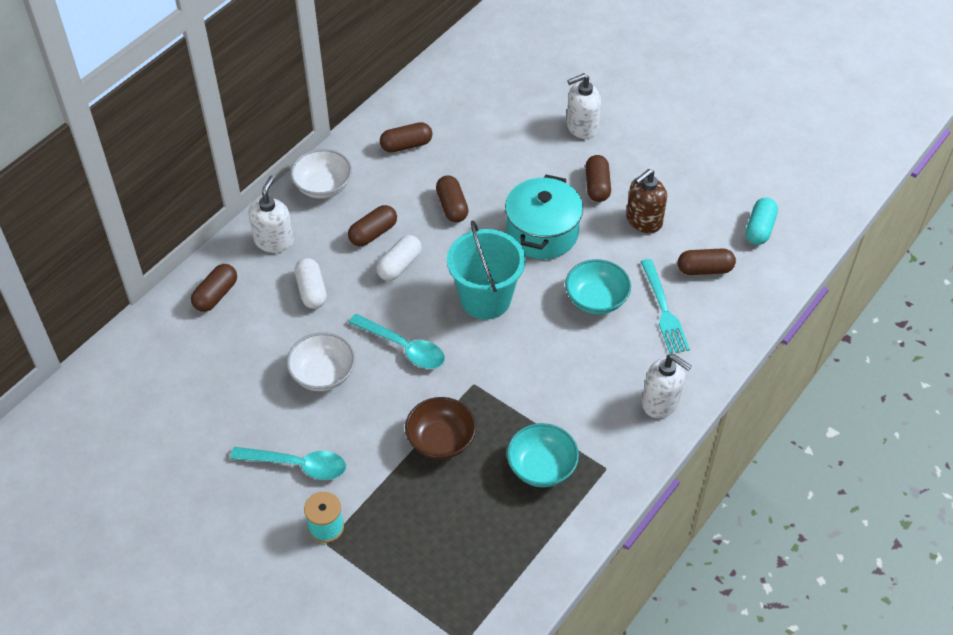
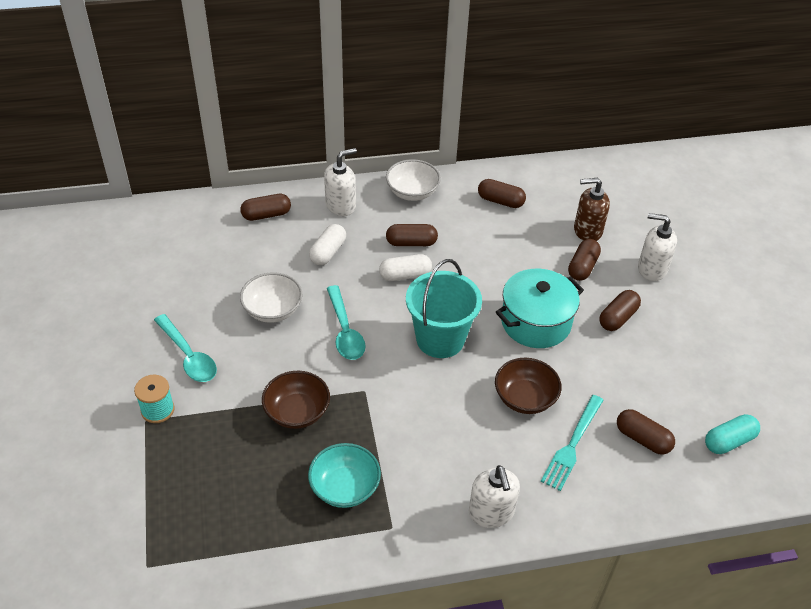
camera: 40 degrees right, 5 degrees down
brown capsule [436,175,469,222] -> brown capsule moved to [568,239,601,281]
turquoise bowl [565,259,631,314] -> brown bowl [495,358,562,414]
brown soap dispenser [626,169,667,233] -> brown soap dispenser moved to [574,178,610,241]

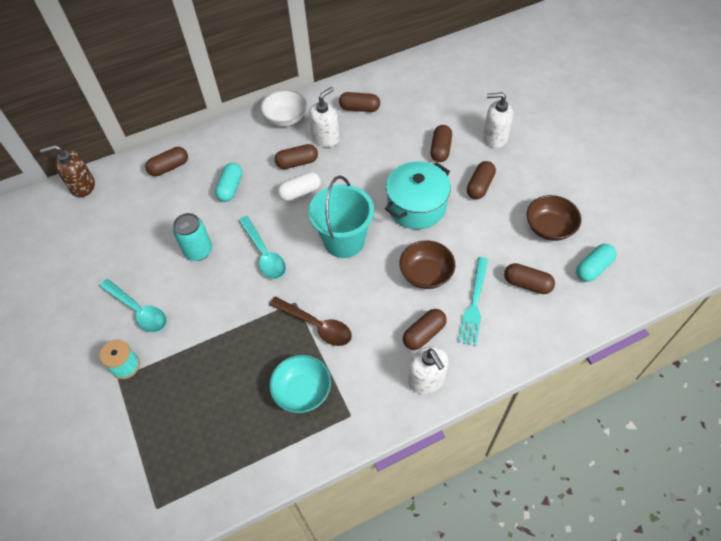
camera: 10 degrees left, 10 degrees up
white bowl [240,272,302,323] -> turquoise can [173,213,212,261]
brown bowl [262,371,330,429] -> brown bowl moved to [526,195,581,241]
white capsule [309,224,346,265] -> turquoise capsule [215,163,242,202]
white soap dispenser [324,148,357,216] -> white soap dispenser moved to [309,87,339,147]
brown soap dispenser [574,178,610,241] -> brown soap dispenser moved to [40,145,95,198]
none -> brown spoon [269,297,352,346]
none -> brown capsule [403,309,447,350]

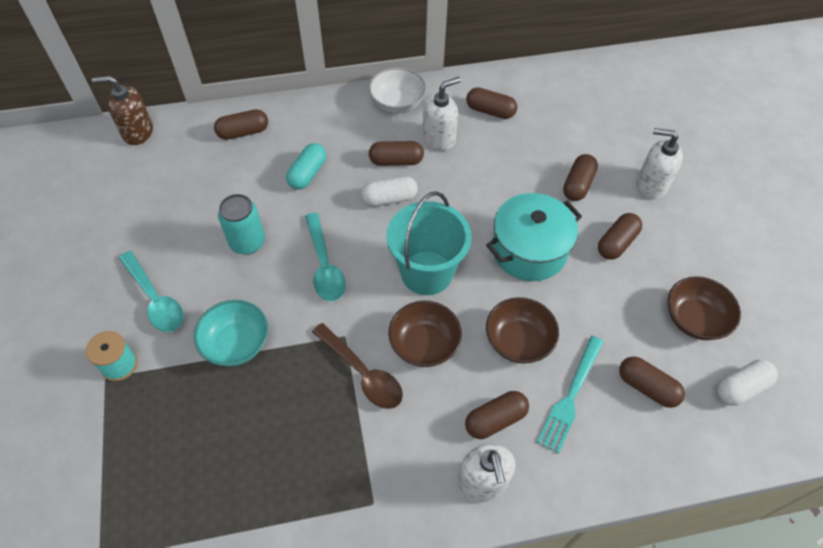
camera: 10 degrees right, 0 degrees up
turquoise bowl [269,355,331,413] -> turquoise bowl moved to [194,300,268,366]
turquoise capsule [576,244,617,282] -> white capsule [717,360,778,406]
none -> brown bowl [388,301,462,367]

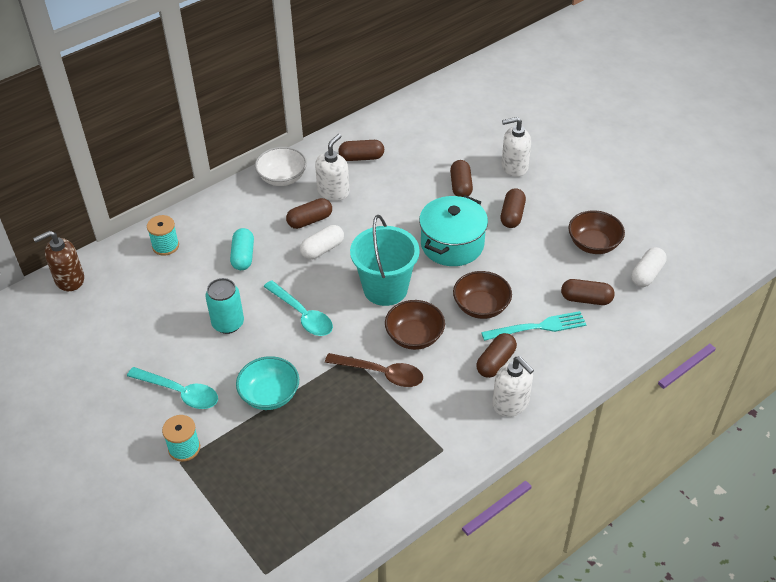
camera: 25 degrees left, 10 degrees down
brown capsule [214,109,268,140] -> turquoise spool [147,215,179,256]
turquoise fork [537,336,604,454] -> turquoise fork turned 105 degrees counterclockwise [481,311,587,341]

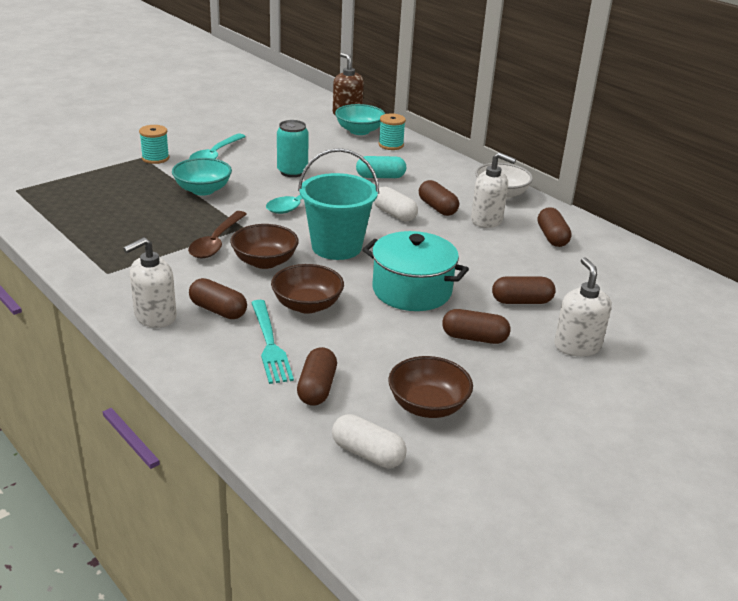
camera: 85 degrees right, 15 degrees down
none -> turquoise bowl [335,104,385,135]

